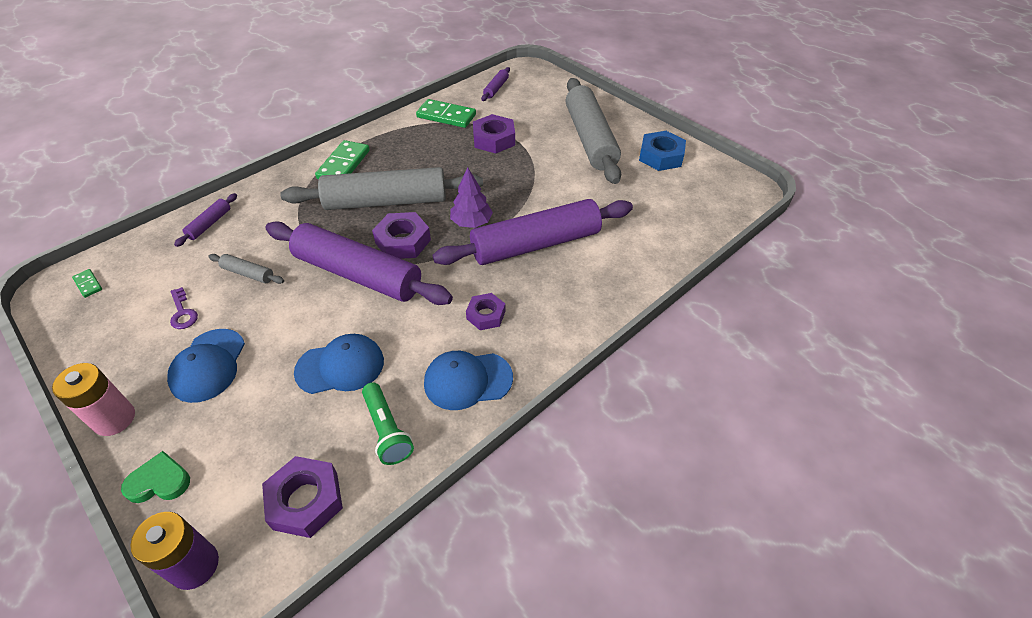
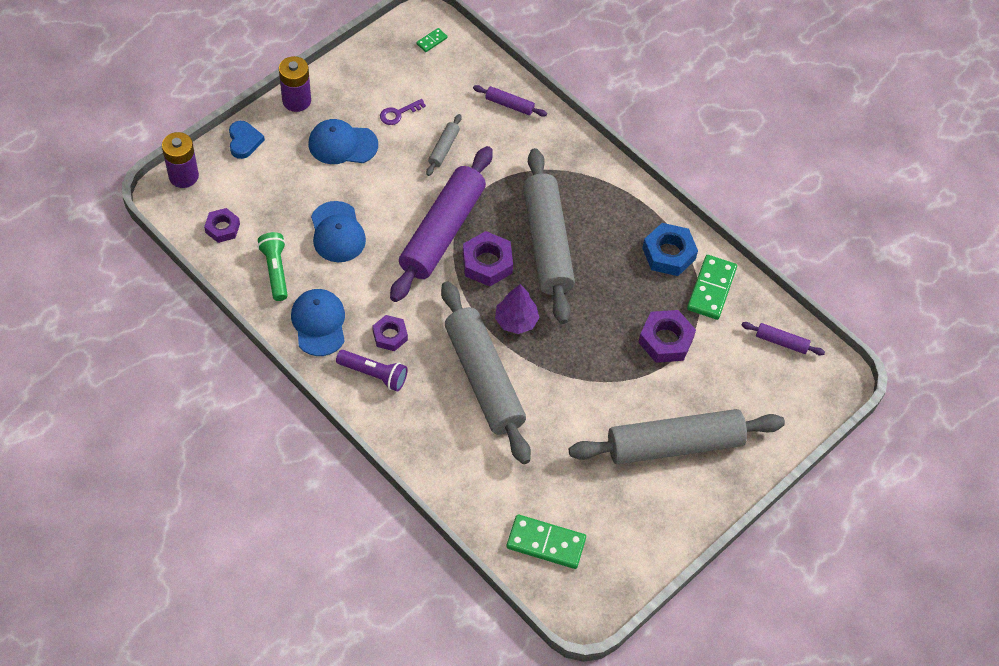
camera: 85 degrees right, 10 degrees up
pink battery [52,363,135,436] -> purple battery [279,56,311,112]
green heart [121,451,190,503] -> blue heart [229,121,265,159]
purple nut [262,456,343,538] -> purple nut [204,208,240,243], size x0.65
green domino [315,140,370,179] -> green domino moved to [507,514,586,569]
green flashlight [362,382,414,465] -> green flashlight turned 105 degrees clockwise [258,232,288,301]
purple rolling pin [432,199,633,265] -> grey rolling pin [441,281,531,464]
blue nut [639,131,686,171] -> blue nut moved to [642,223,698,276]
none -> purple flashlight [336,350,408,391]

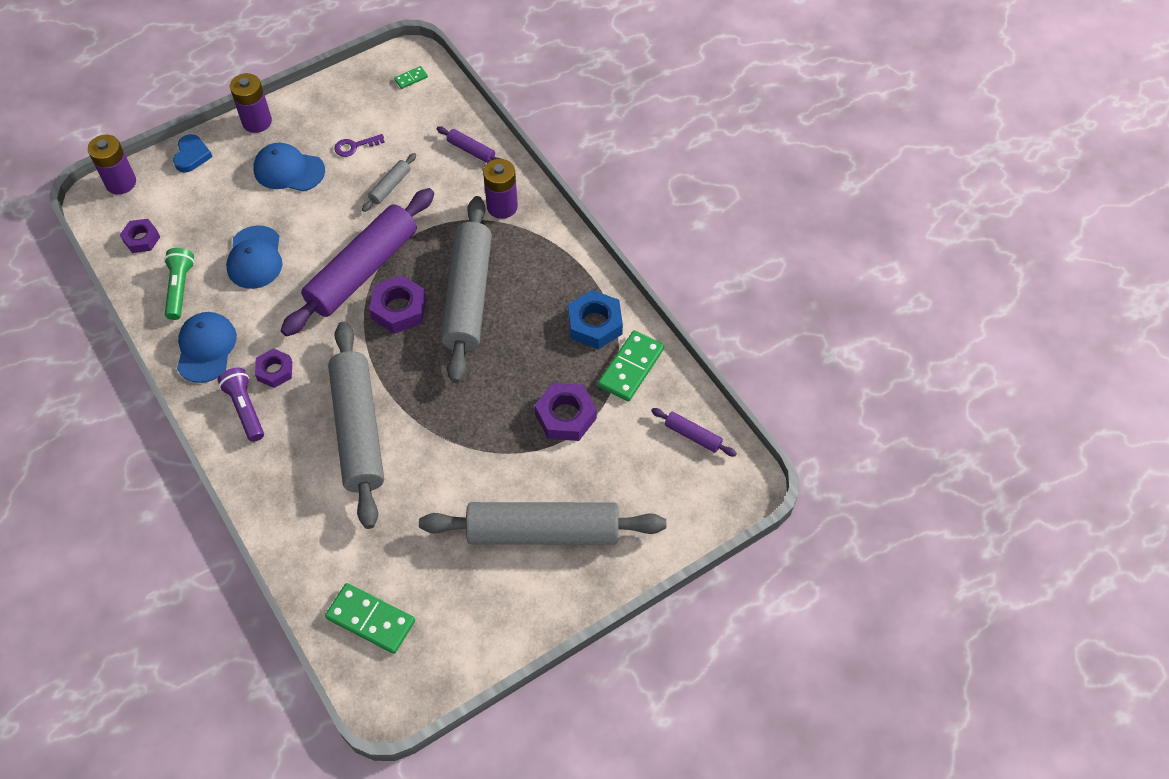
camera: 15 degrees right, 0 degrees up
purple flashlight [336,350,408,391] -> purple flashlight turned 150 degrees counterclockwise [217,368,264,442]
purple tree [495,284,540,334] -> none
none -> purple battery [483,159,518,219]

